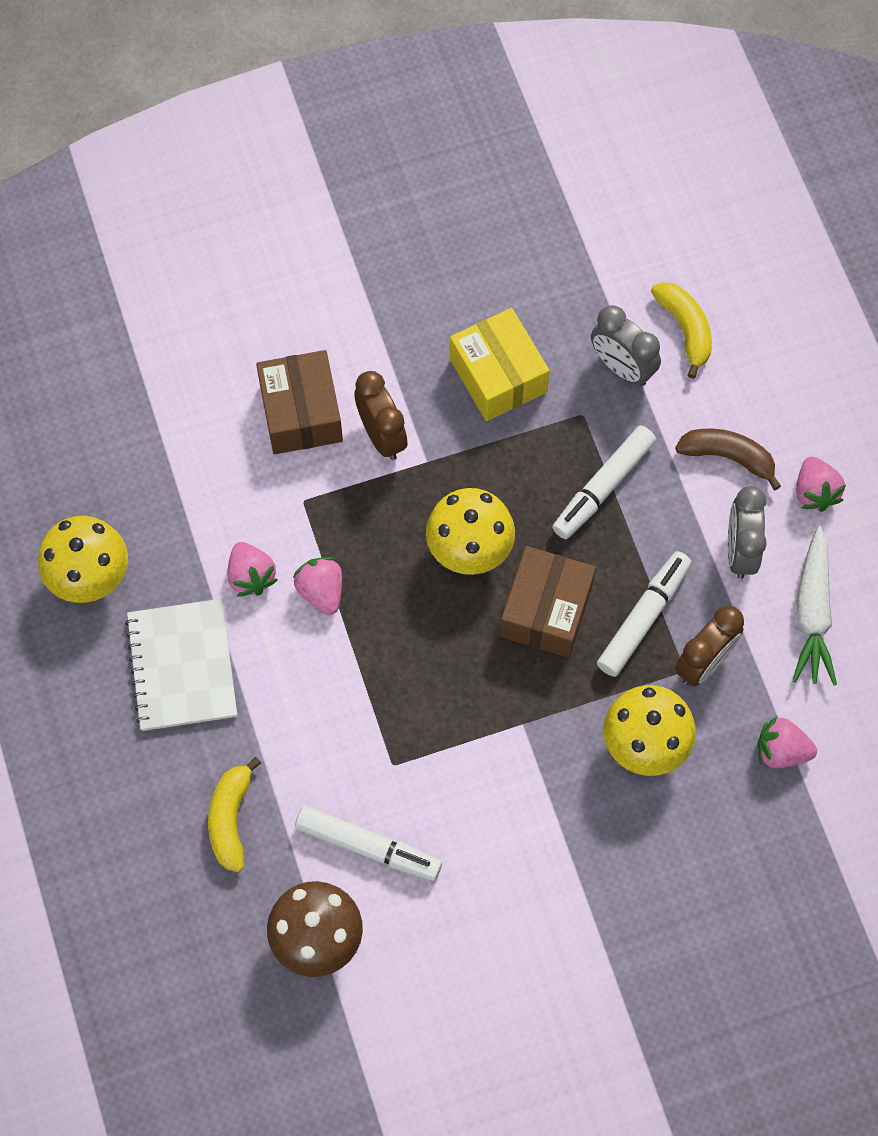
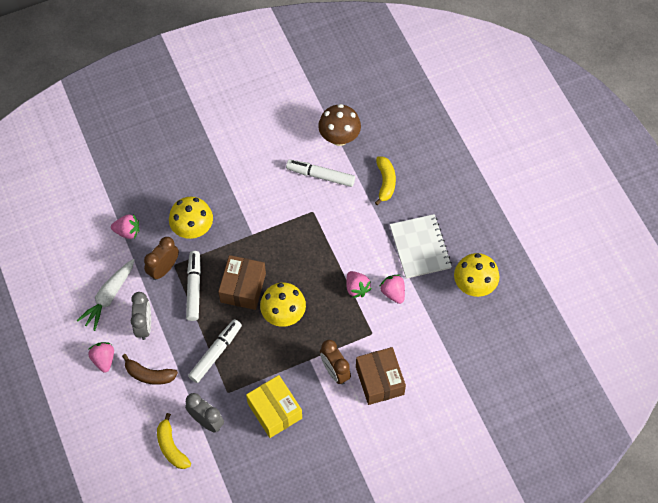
camera: 175 degrees right, 5 degrees down
white marker [597,551,691,677] -> white marker turned 150 degrees clockwise [186,251,201,321]
white carrot [792,526,837,685] -> white carrot turned 150 degrees counterclockwise [77,259,135,331]

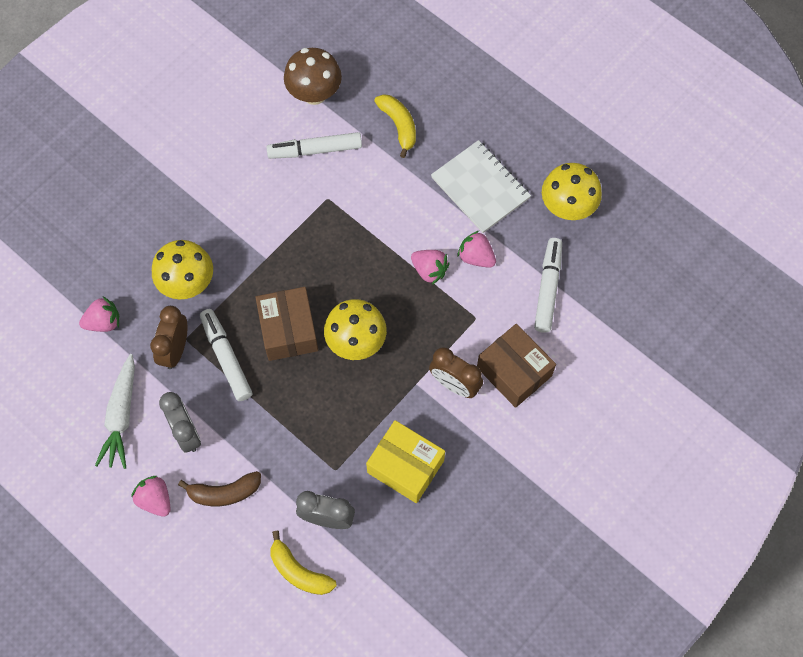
camera: 25 degrees left, 5 degrees up
white marker [188,319,242,383] -> white marker moved to [534,238,562,333]

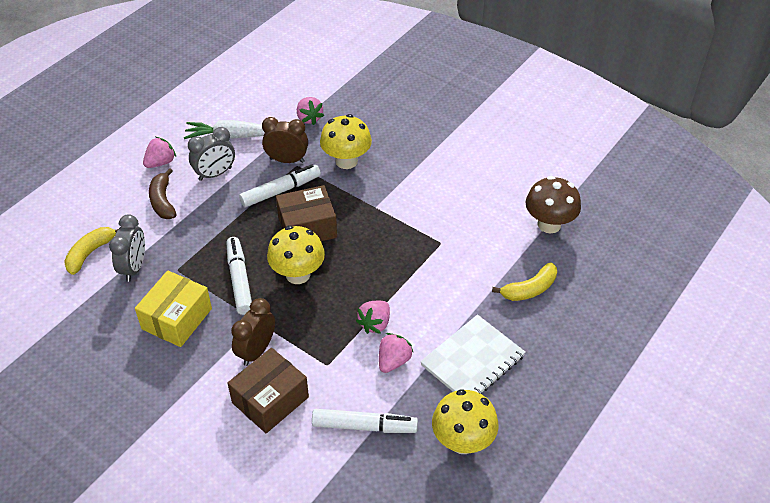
camera: 85 degrees right, 20 degrees down
white marker [266,132,362,159] -> white marker moved to [226,237,252,315]

